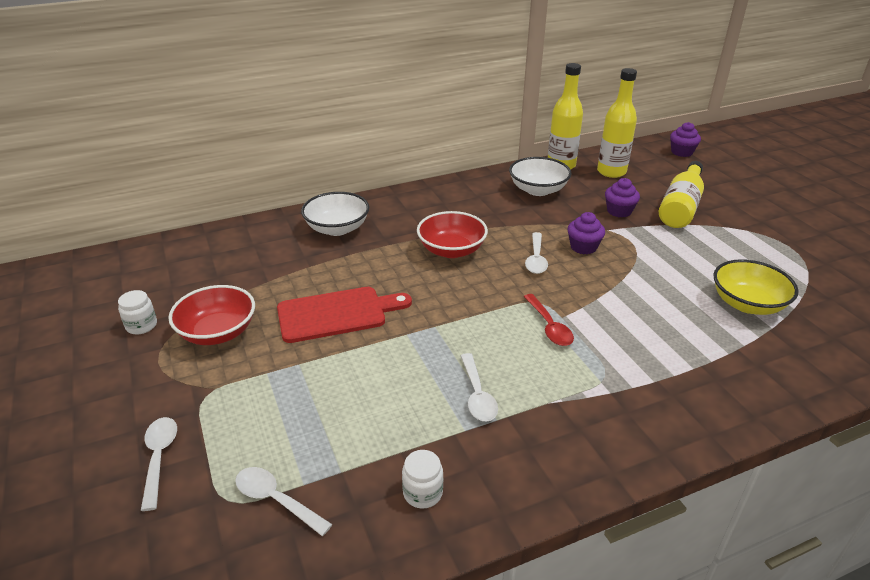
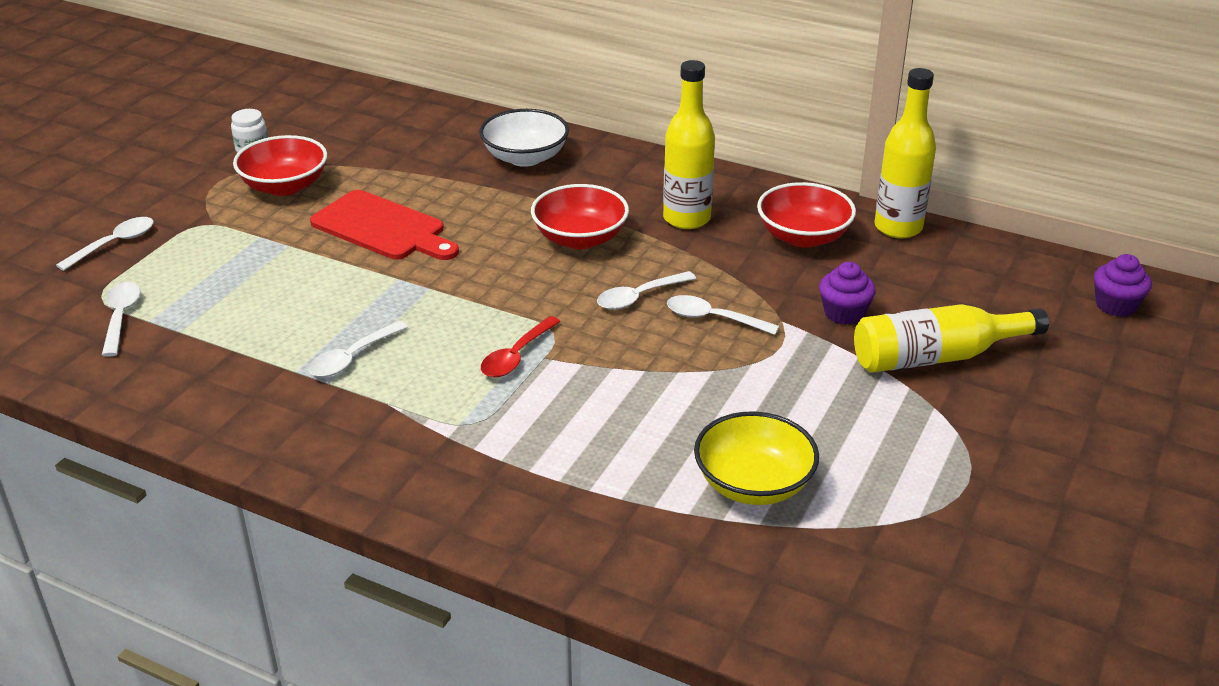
camera: 50 degrees right, 0 degrees up
white jar [402,450,443,508] -> none
white bowl [509,157,571,196] -> red bowl [757,182,856,248]
purple cupcake [567,212,605,254] -> white spoon [667,295,779,335]
yellow bottle [597,68,637,178] -> yellow bottle moved to [663,60,715,229]

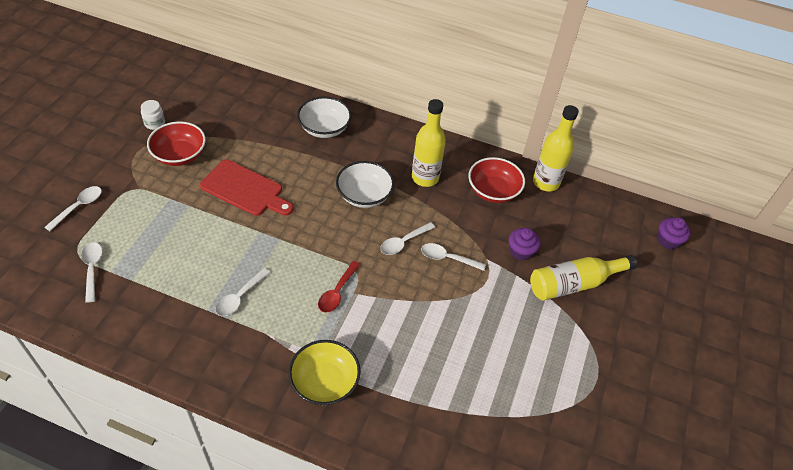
camera: 10 degrees left, 15 degrees up
red bowl [531,184,629,249] -> white bowl [336,161,394,208]
yellow bowl [694,411,819,505] -> yellow bowl moved to [289,340,361,405]

